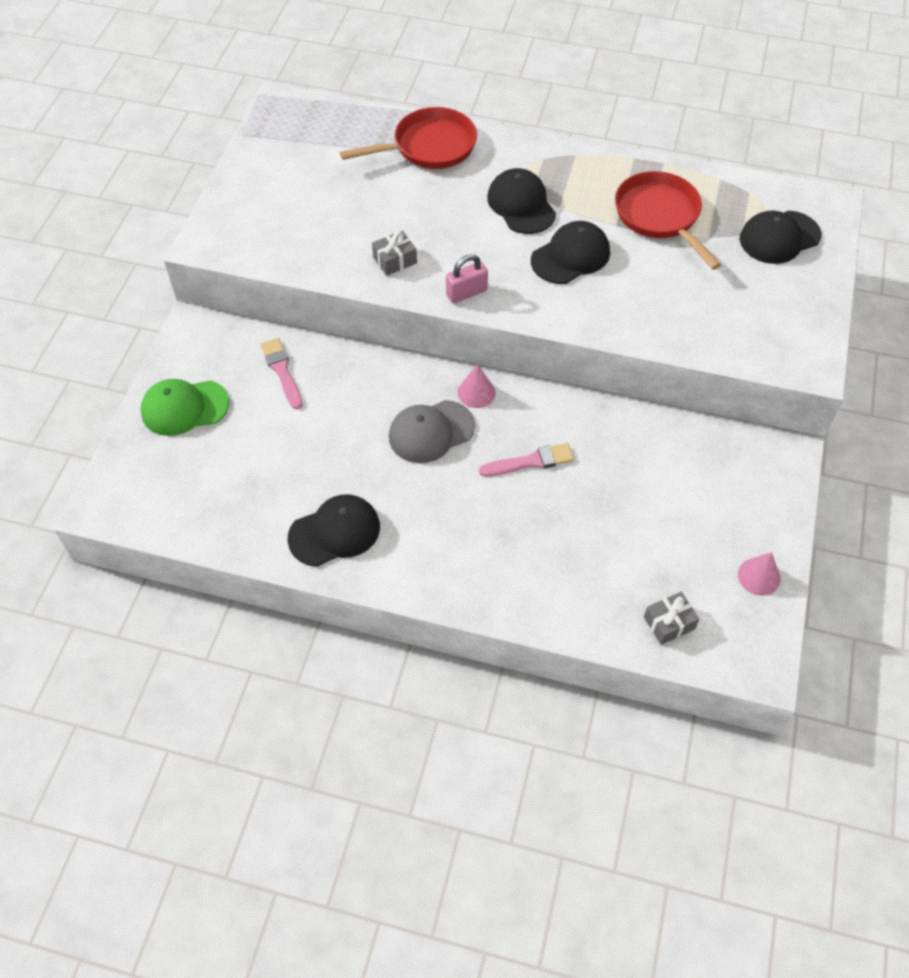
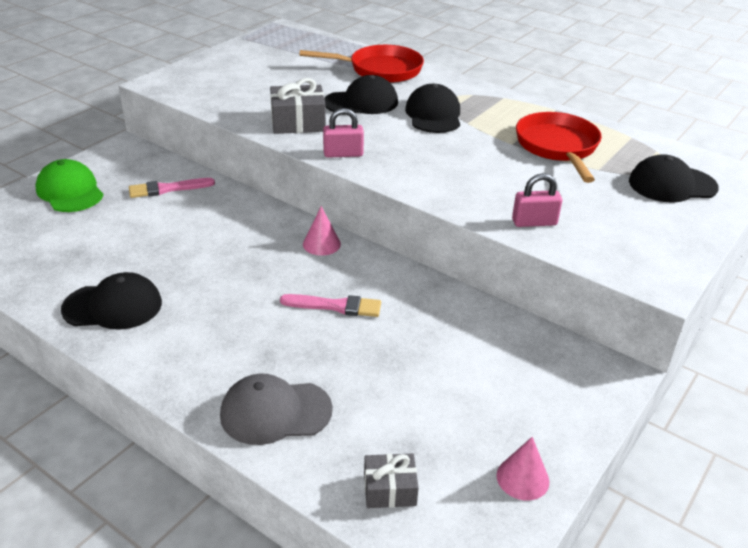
camera: 20 degrees right, 20 degrees down
green cap [141,379,229,436] -> green cap turned 45 degrees clockwise [35,159,103,212]
pink brush [260,338,303,409] -> pink brush turned 105 degrees counterclockwise [129,178,215,198]
grey gift [372,230,417,276] -> grey gift [270,78,326,134], size x1.60
grey cap [389,400,475,463] -> grey cap moved to [220,374,333,445]
black cap [531,221,610,284] -> black cap moved to [324,75,398,115]
none -> pink padlock [512,173,562,227]

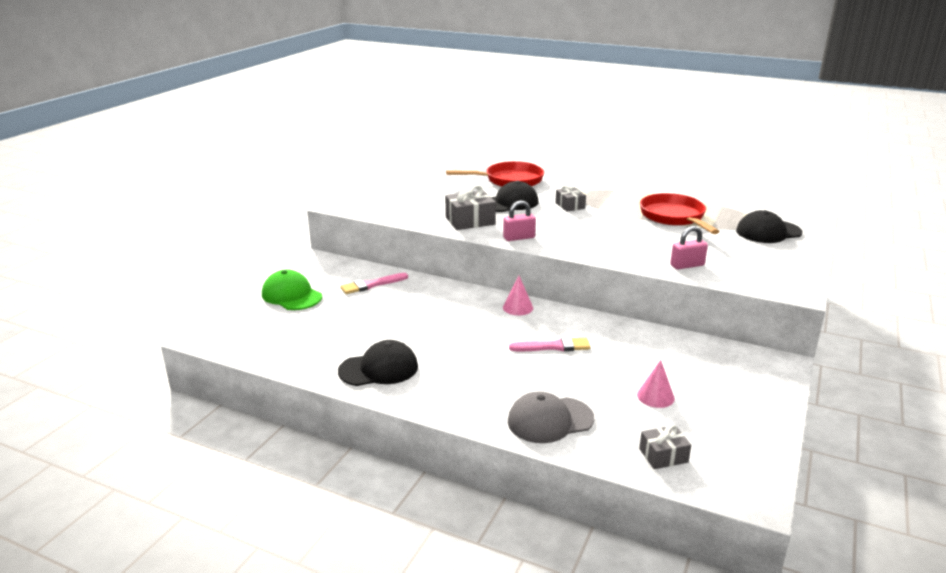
camera: 10 degrees left, 10 degrees down
black cap [405,84,460,133] -> grey gift [555,185,586,212]
pink cone [496,437,549,501] -> pink cone moved to [637,360,675,408]

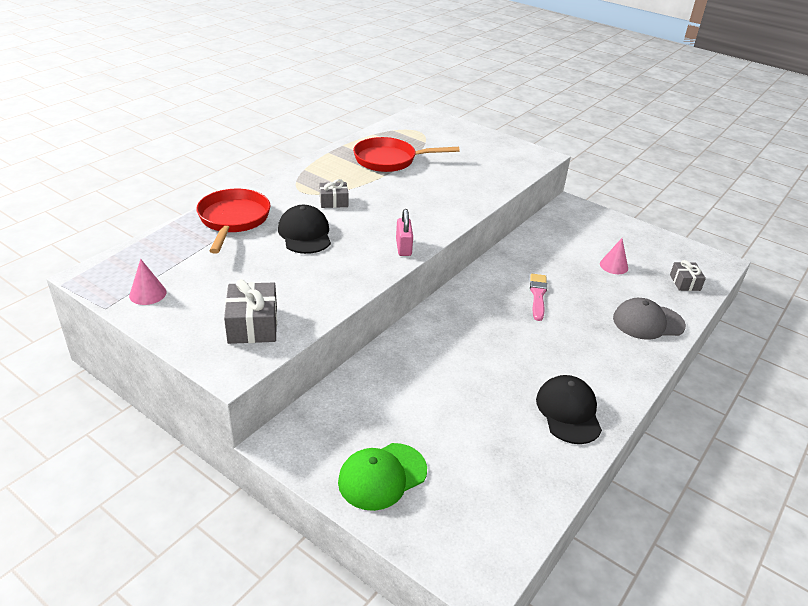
camera: 80 degrees left, 10 degrees up
pink brush [340,273,408,294] -> none
grey gift [445,185,496,230] -> grey gift moved to [224,279,277,344]
pink cone [503,276,533,315] -> pink cone moved to [129,259,167,305]
grey cap [508,391,594,443] -> grey cap turned 90 degrees clockwise [613,298,686,340]
pink padlock [670,226,708,269] -> none
black cap [736,210,802,243] -> none

